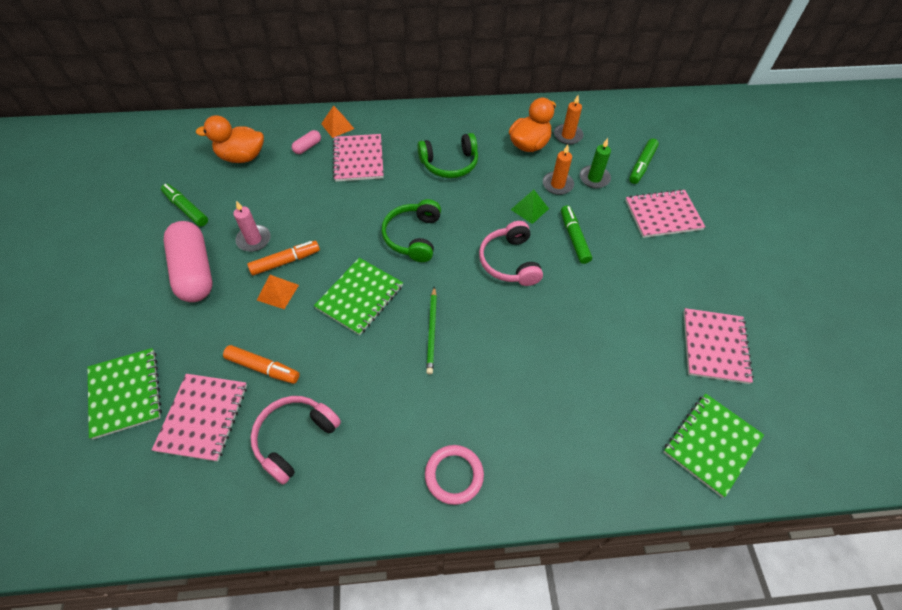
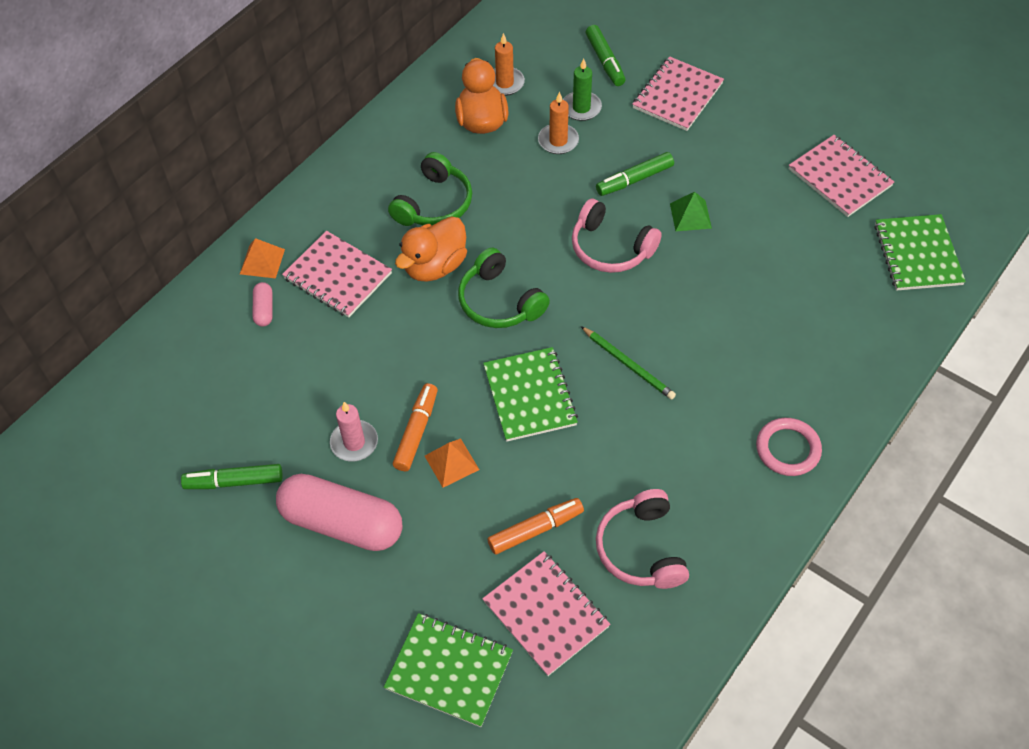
camera: 45 degrees left, 0 degrees up
orange duck [196,115,264,163] -> orange duck moved to [395,216,467,282]
green pyramid [511,190,549,224] -> green pyramid moved to [670,192,712,231]
green marker [561,205,592,264] -> green marker turned 60 degrees counterclockwise [596,152,674,196]

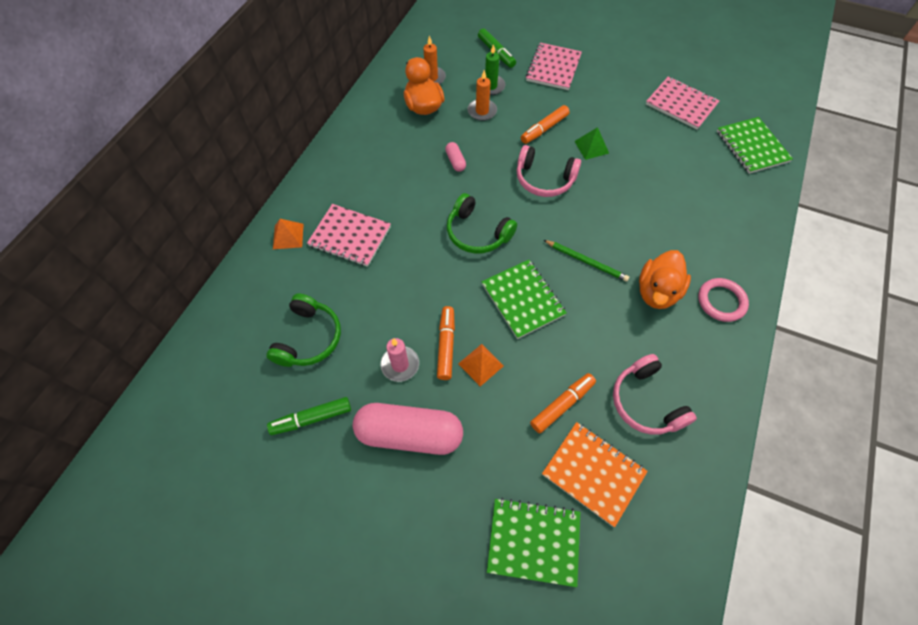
camera: 15 degrees left, 5 degrees up
pink capsule [253,282,272,327] -> pink capsule moved to [445,142,466,172]
green headphones [388,152,472,226] -> green headphones moved to [266,294,341,367]
orange duck [395,216,467,282] -> orange duck moved to [639,250,691,309]
pink notebook [482,551,610,676] -> orange notebook [542,422,648,527]
green marker [596,152,674,196] -> orange marker [521,105,570,144]

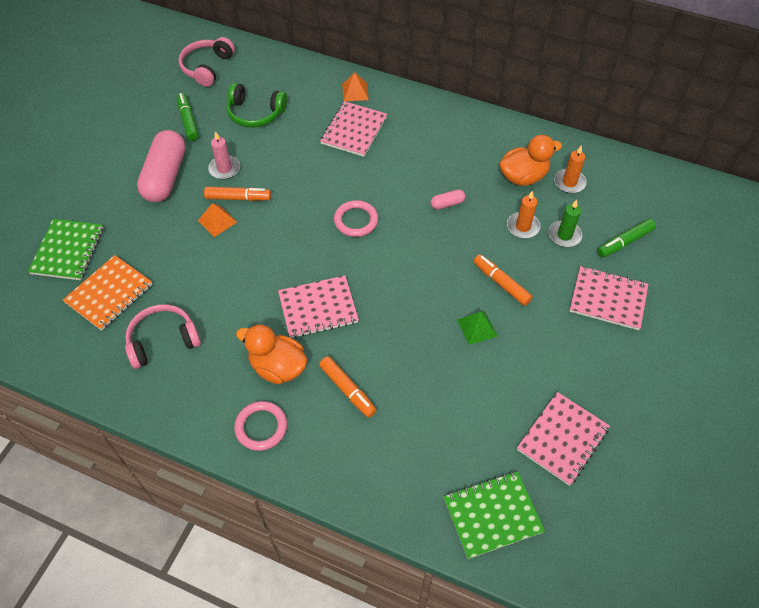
camera: 90 degrees right, 5 degrees down
green headphones [447,193,517,254] -> pink ring [334,200,378,237]
green notebook [482,260,567,339] -> none
pink headphones [517,145,581,197] -> pink headphones moved to [178,37,235,87]
orange marker [530,373,596,433] -> orange marker moved to [319,356,376,418]
green pencil [544,240,629,282] -> pink notebook [278,275,359,338]

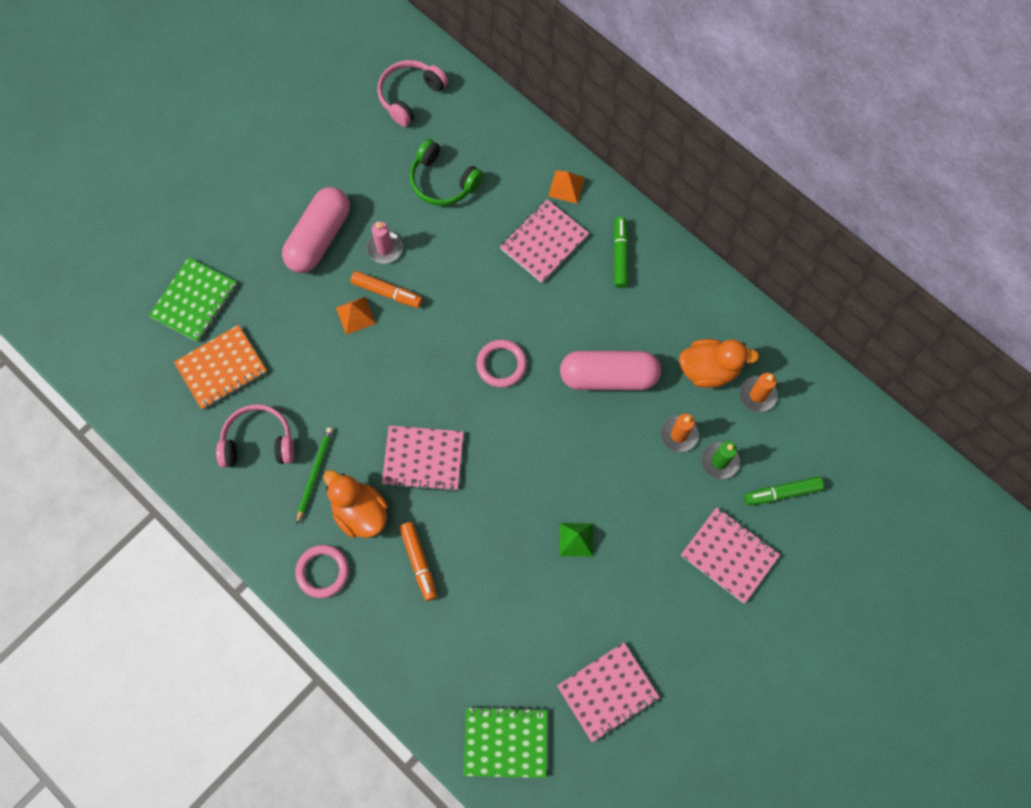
camera: 20 degrees right, 15 degrees up
green marker [177,93,199,141] -> green marker moved to [613,217,628,288]
pink capsule [430,189,465,210] -> pink capsule [560,351,661,390], size x2.36
orange marker [474,254,533,306] -> none
none -> green pencil [296,427,333,525]

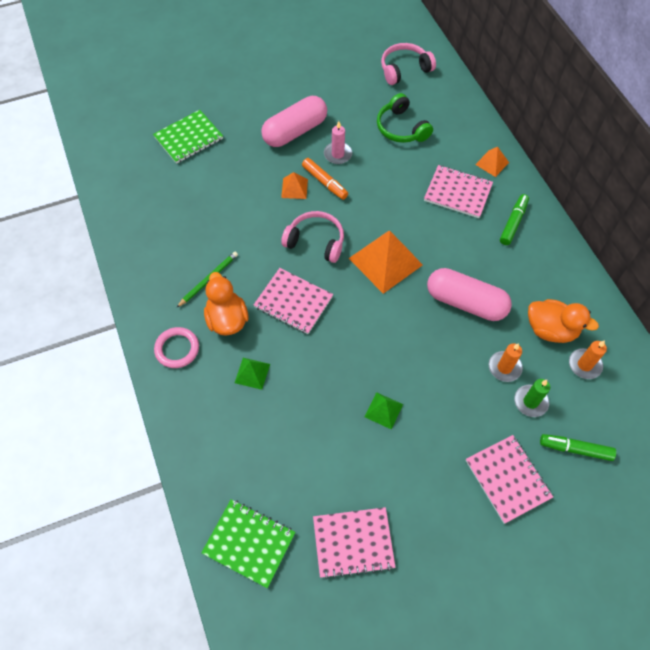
camera: 25 degrees right, 10 degrees down
orange notebook [174,325,267,409] -> none
pink headphones [216,404,294,468] -> pink headphones moved to [281,211,344,263]
orange marker [399,522,437,601] -> green pyramid [234,358,270,390]
pink ring [476,339,527,388] -> orange pyramid [349,231,423,294]
pink notebook [500,199,589,283] -> pink notebook turned 45 degrees clockwise [424,165,493,218]

